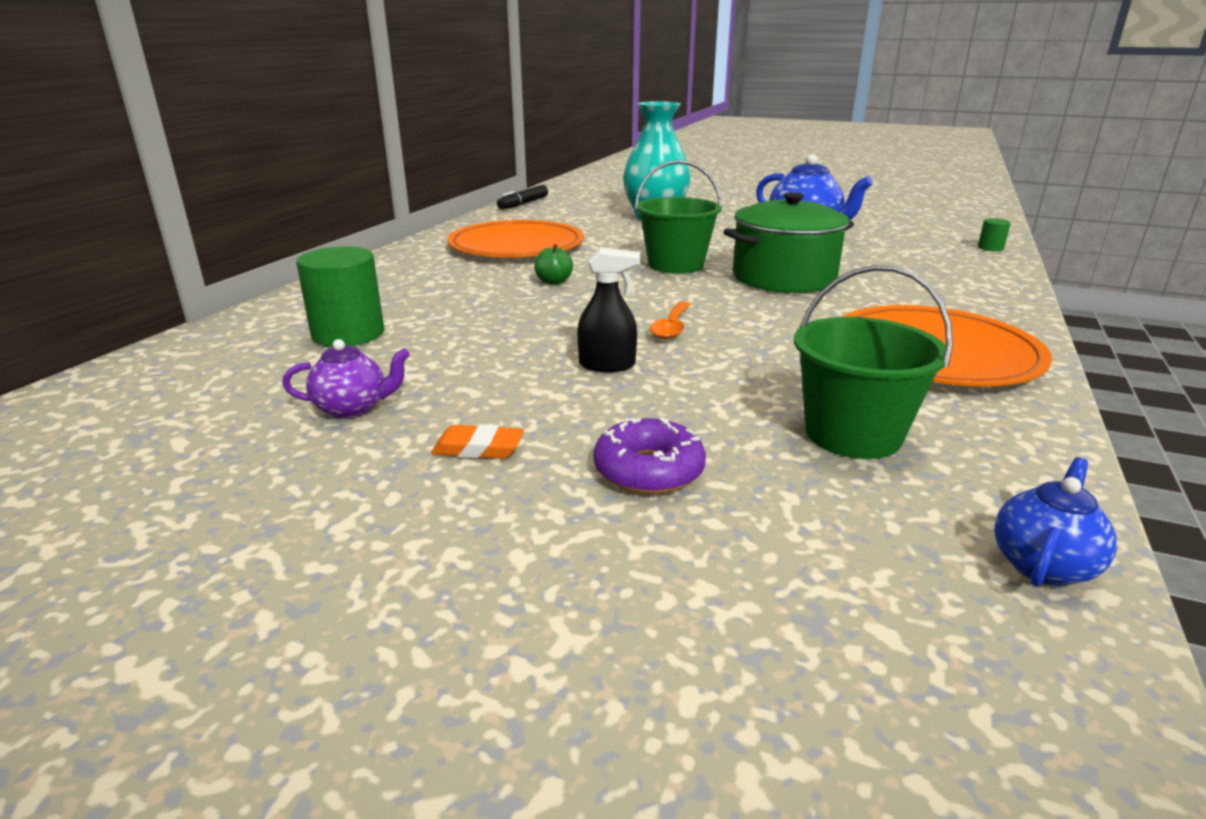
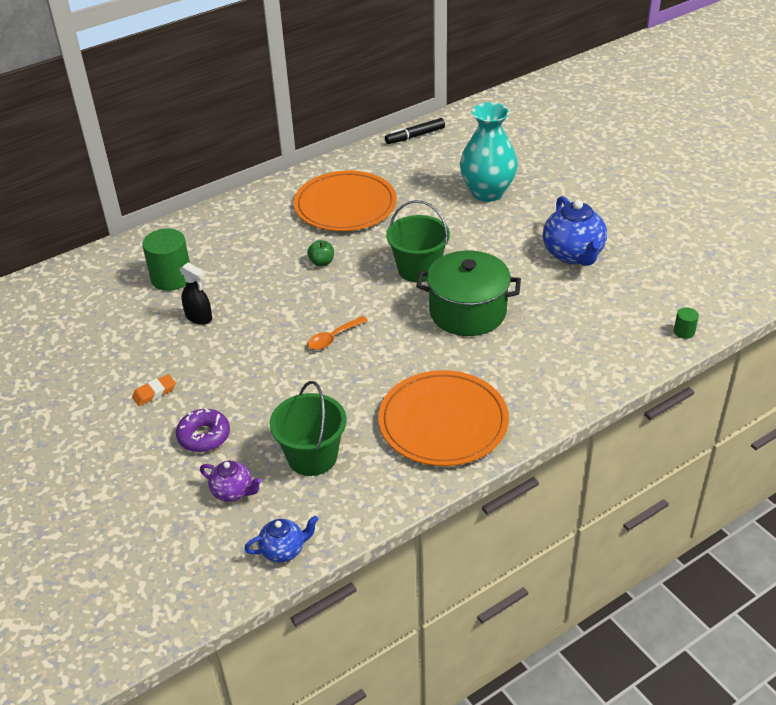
camera: 35 degrees right, 15 degrees up
purple teapot [282,339,410,419] -> purple teapot moved to [200,461,262,502]
orange eraser [431,424,524,459] -> orange eraser turned 75 degrees counterclockwise [132,374,176,406]
black spray bottle [577,247,640,372] -> black spray bottle moved to [180,262,212,325]

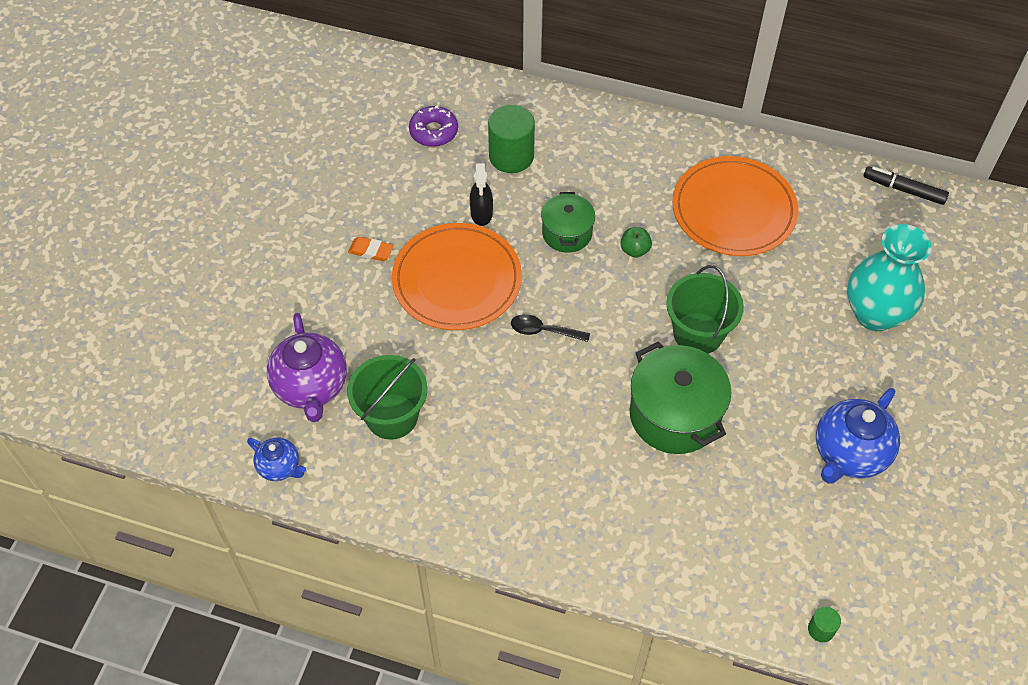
camera: 50 degrees right, 15 degrees up
purple donut [176,408,230,452] -> purple donut moved to [409,105,458,147]
purple teapot [200,461,262,502] -> purple teapot [267,313,347,422], size x1.82
orange spoon [307,316,368,350] -> black spoon [511,314,590,342]
orange plate [378,370,509,466] -> orange plate moved to [392,223,522,330]
none -> green pot [541,192,595,253]

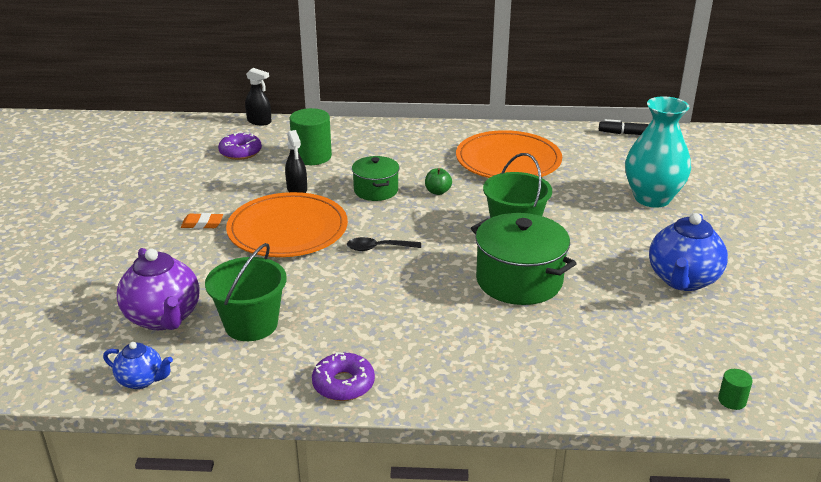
camera: 15 degrees left, 25 degrees down
none -> black spray bottle [245,68,271,126]
none -> purple donut [312,352,375,401]

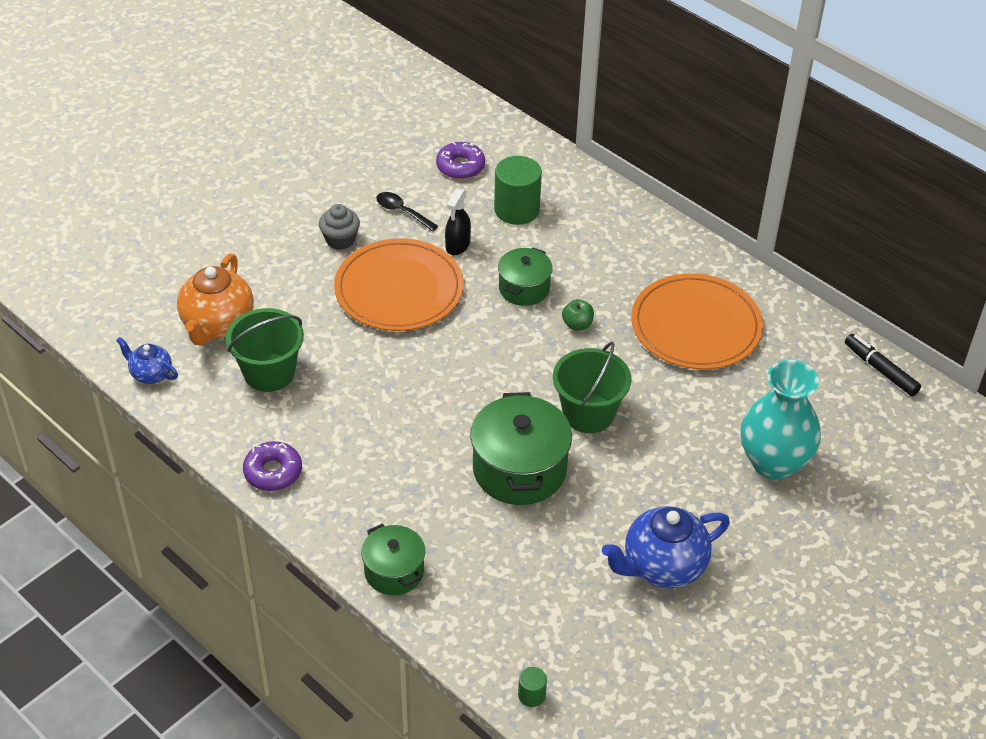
camera: 40 degrees right, 15 degrees up
blue teapot [103,342,173,389] -> blue teapot turned 150 degrees clockwise [116,337,178,384]
purple teapot [116,248,200,330] -> orange teapot [177,253,254,346]
orange eraser [181,213,223,229] -> grey cupcake [319,204,360,250]
black spray bottle [245,68,271,126] -> none
black spoon [347,237,421,251] -> black spoon moved to [376,192,438,231]
none -> green pot [361,524,425,595]

